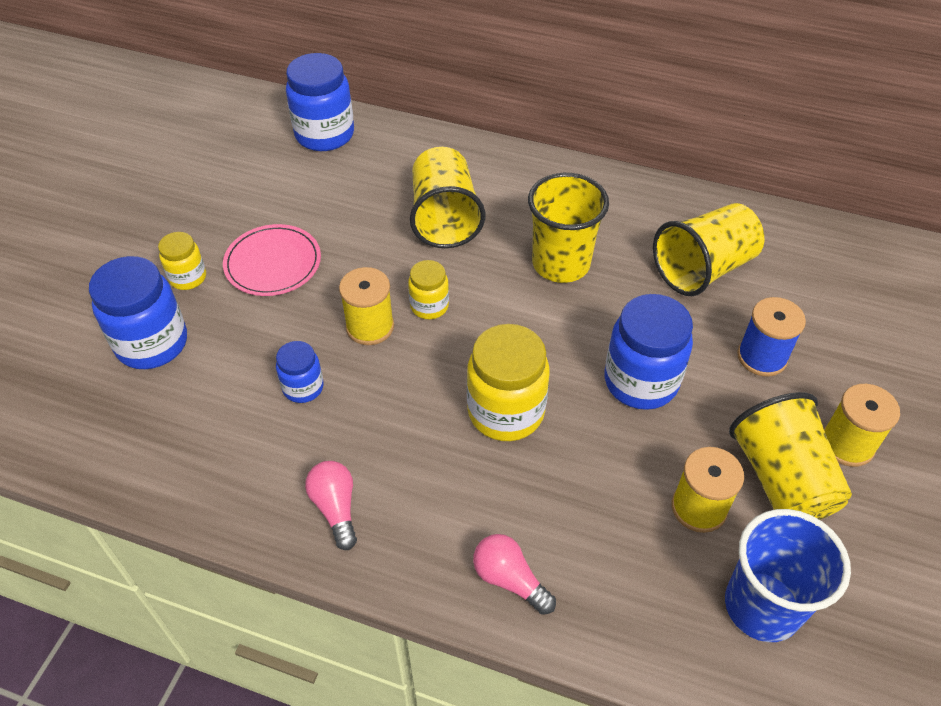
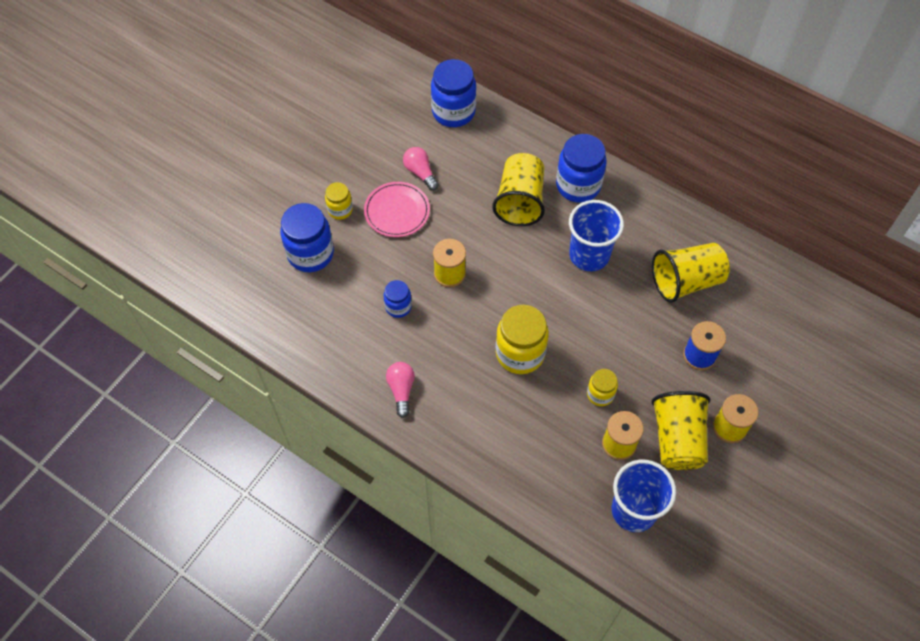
camera: 15 degrees right, 10 degrees up
yellow jar [408,260,449,319] -> yellow jar moved to [587,369,618,406]
pink light bulb [473,534,556,615] -> pink light bulb moved to [403,147,439,191]
yellow cup [528,173,609,283] -> blue cup [569,200,624,271]
blue jar [604,294,693,410] -> blue jar moved to [556,134,607,203]

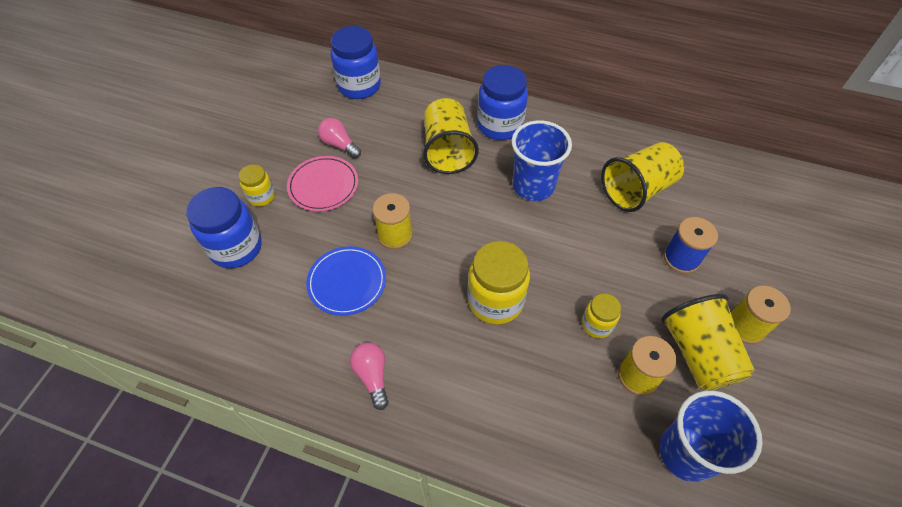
camera: 15 degrees left, 5 degrees down
blue jar [384,280,412,318] -> blue plate [306,246,386,316]

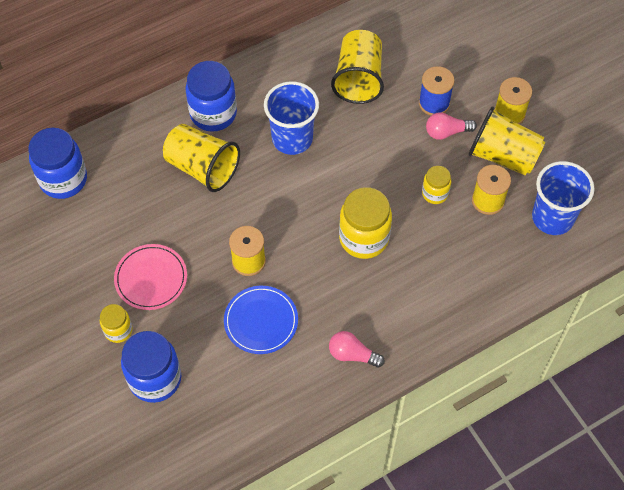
camera: 50 degrees left, 5 degrees up
pink light bulb [318,118,361,159] -> pink light bulb moved to [426,112,477,140]

